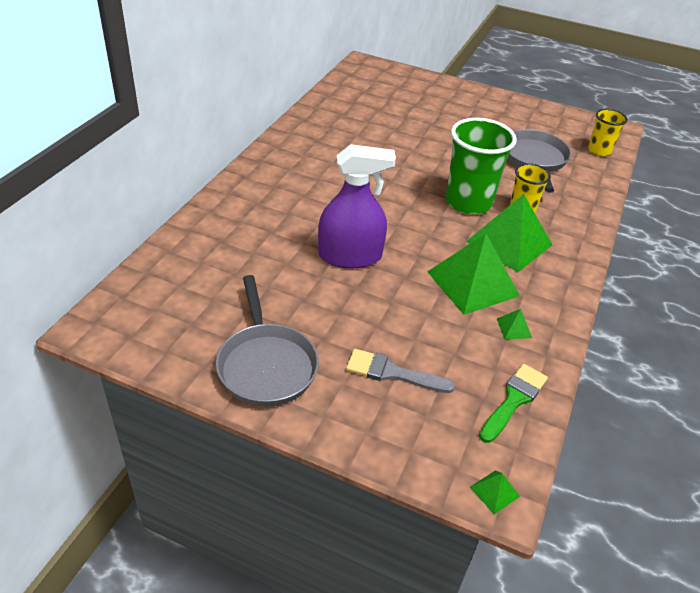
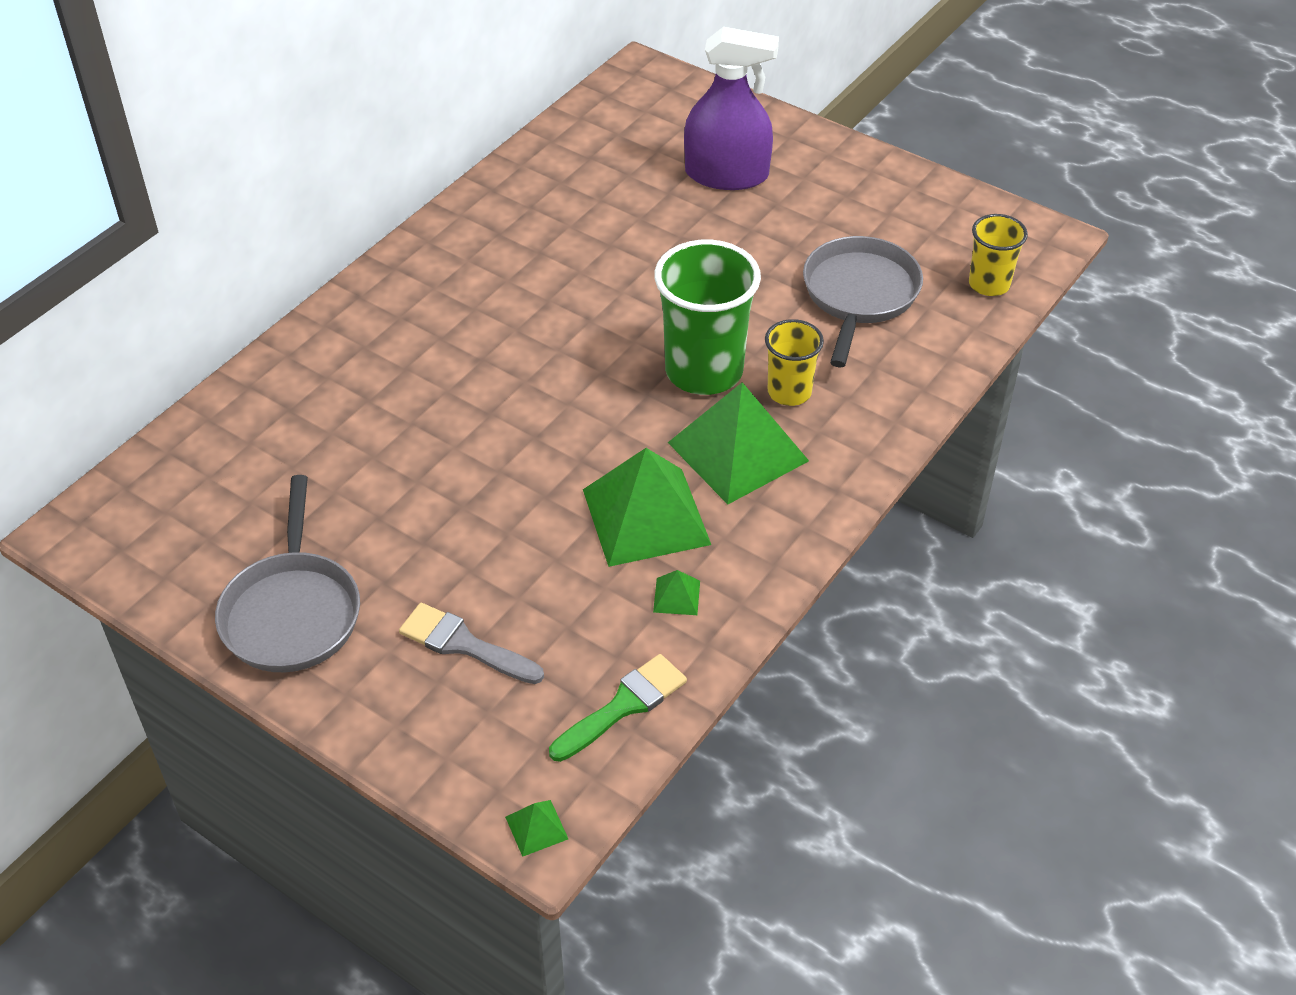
camera: 15 degrees right, 5 degrees up
purple spray bottle [318,144,396,268] -> purple spray bottle moved to [684,27,779,190]

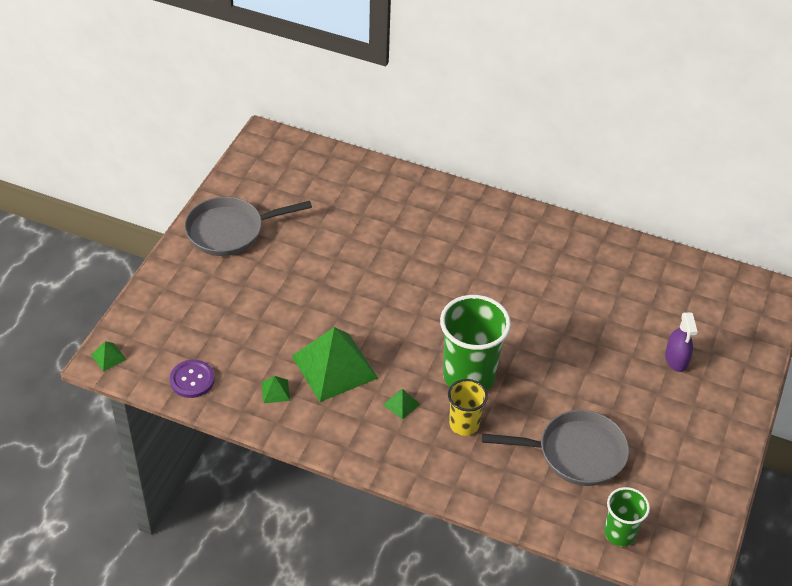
camera: 75 degrees right, 0 degrees up
grey brush [399,603,544,684] -> none
green brush [549,654,687,762] -> purple button [169,360,215,398]
green pyramid [668,382,809,505] -> green pyramid [383,389,420,420], size x0.40
purple spray bottle [684,27,779,190] -> purple spray bottle [665,312,698,372], size x0.55
yellow cup [969,214,1028,296] -> green cup [604,487,650,546]

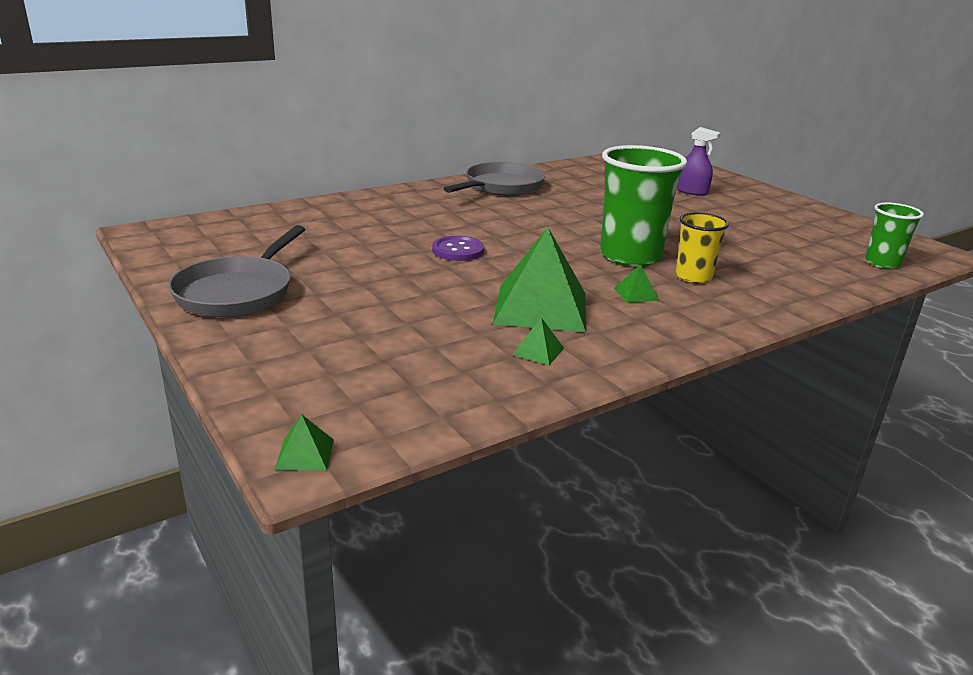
camera: 55 degrees left, 20 degrees down
purple button [169,360,215,398] -> purple button moved to [432,236,484,261]
grey pan [482,410,629,486] -> grey pan moved to [443,162,545,196]

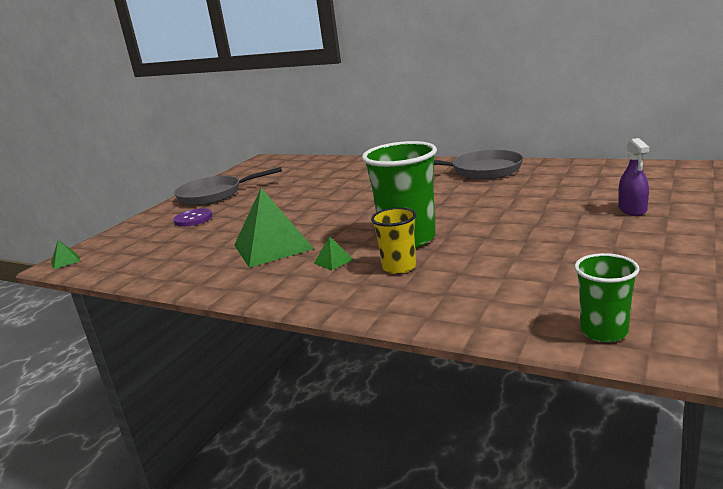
camera: 65 degrees right, 5 degrees down
purple button [432,236,484,261] -> purple button moved to [174,208,213,227]
green pyramid [512,317,564,365] -> none

